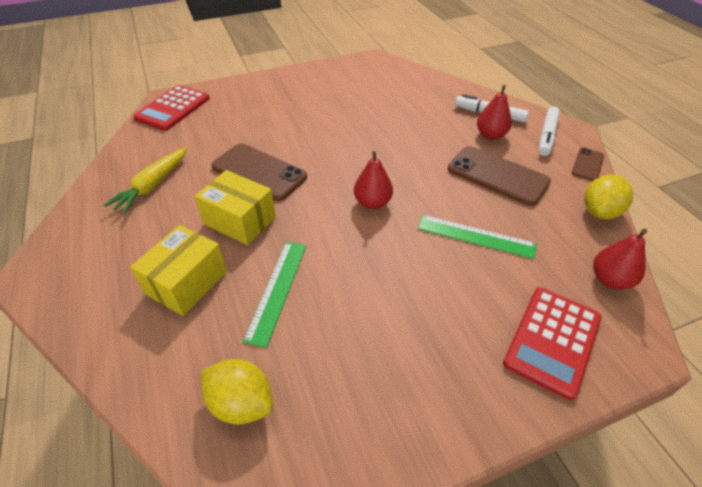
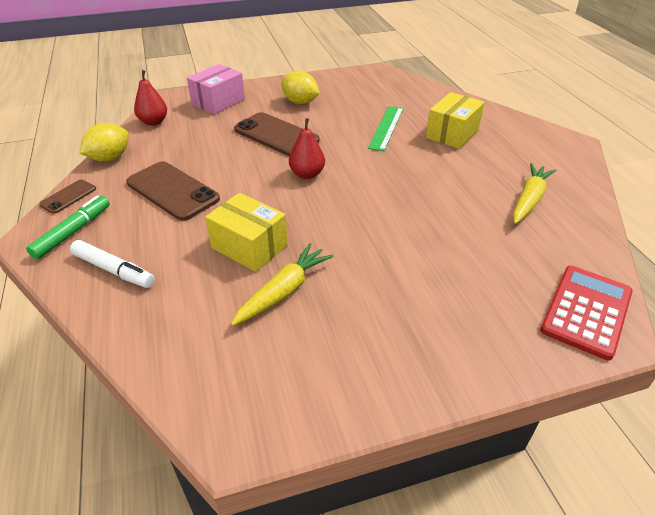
camera: 175 degrees left, 5 degrees down
yellow box [194,170,276,245] -> yellow box moved to [205,193,288,272]
yellow lemon [201,359,273,424] -> yellow lemon moved to [281,71,320,104]
brown phone [211,143,307,201] -> brown phone moved to [234,112,319,156]
green ruler [418,215,537,259] -> none
red pear [477,85,512,140] -> none
red calculator [503,287,601,400] -> pink box [187,64,245,115]
white marker [539,107,560,156] -> green marker [26,195,110,259]
none -> yellow carrot [231,243,334,326]

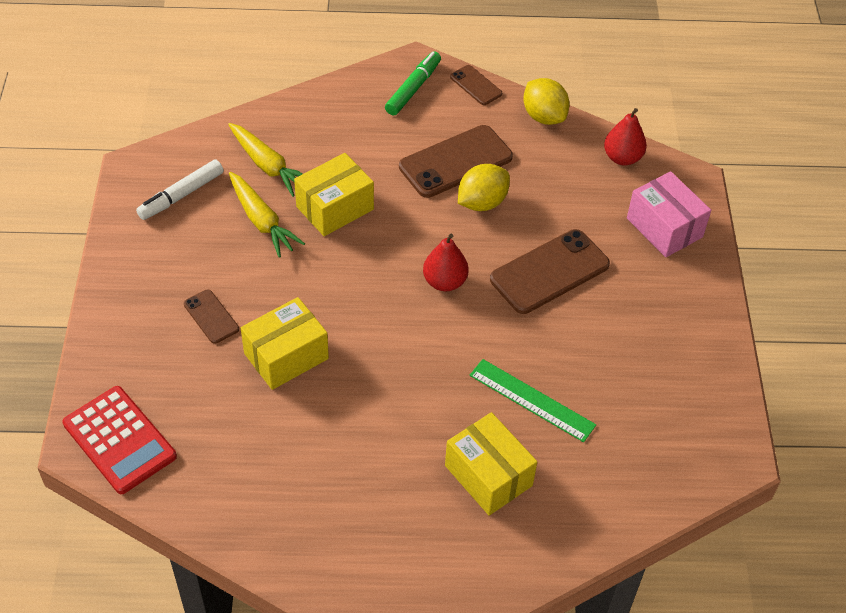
camera: 105 degrees right, 10 degrees up
green marker [26,195,110,259] -> green marker turned 105 degrees counterclockwise [385,51,441,116]
white marker [70,240,155,288] -> white marker moved to [136,159,224,220]
yellow lemon [281,71,320,104] -> yellow lemon moved to [458,164,510,211]
yellow carrot [513,163,556,224] -> yellow carrot moved to [228,123,303,197]
none -> brown phone [184,290,239,344]
none -> yellow box [241,297,329,390]

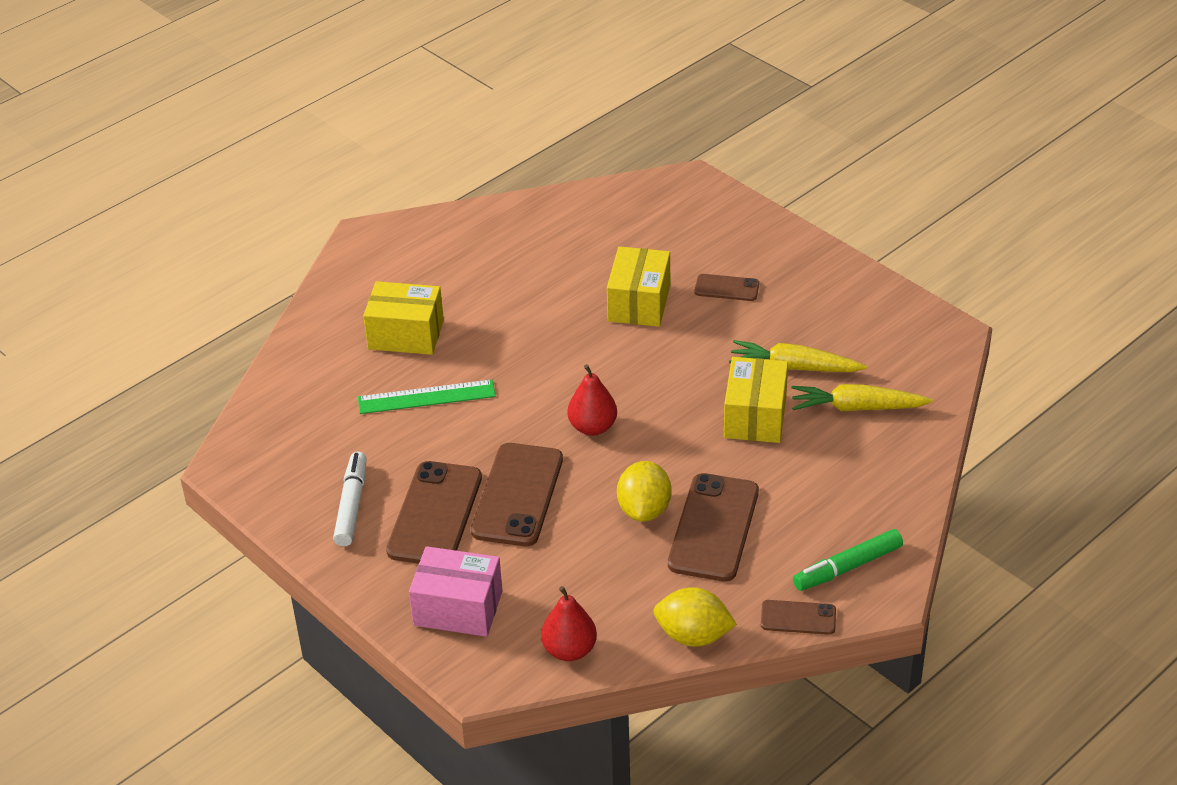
camera: 140 degrees right, 10 degrees down
red calculator [62,386,177,494] -> none
white marker [136,159,224,220] -> white marker moved to [333,452,367,546]
green marker [385,51,441,116] -> green marker turned 75 degrees clockwise [793,529,903,591]
none -> brown phone [386,461,482,564]

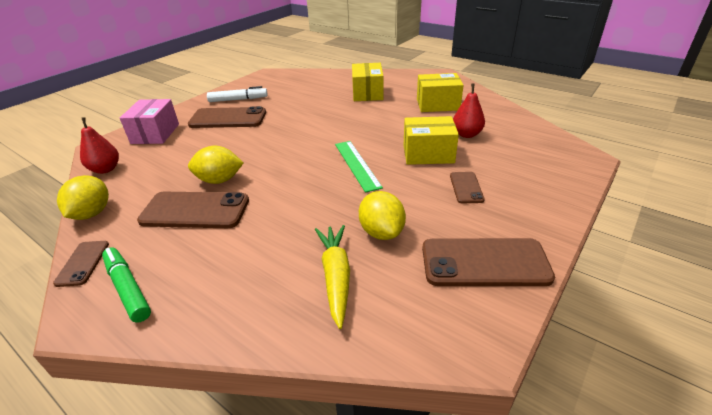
camera: 80 degrees right, 5 degrees down
green ruler [358,380,496,414] -> green ruler moved to [335,141,383,193]
brown phone [471,443,563,546] -> brown phone moved to [422,238,555,286]
red pear [567,364,617,436] -> red pear moved to [453,83,485,138]
yellow box [724,357,788,443] -> yellow box moved to [417,73,464,112]
yellow carrot [729,340,867,372] -> yellow lemon [359,191,406,240]

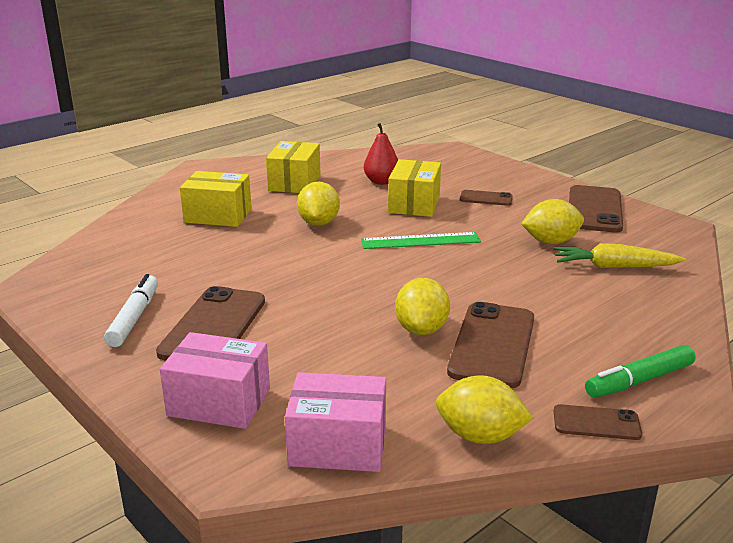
camera: 80 degrees left, 10 degrees down
red pear [80,117,119,174] -> pink box [285,372,386,472]
none -> yellow lemon [297,182,340,226]

